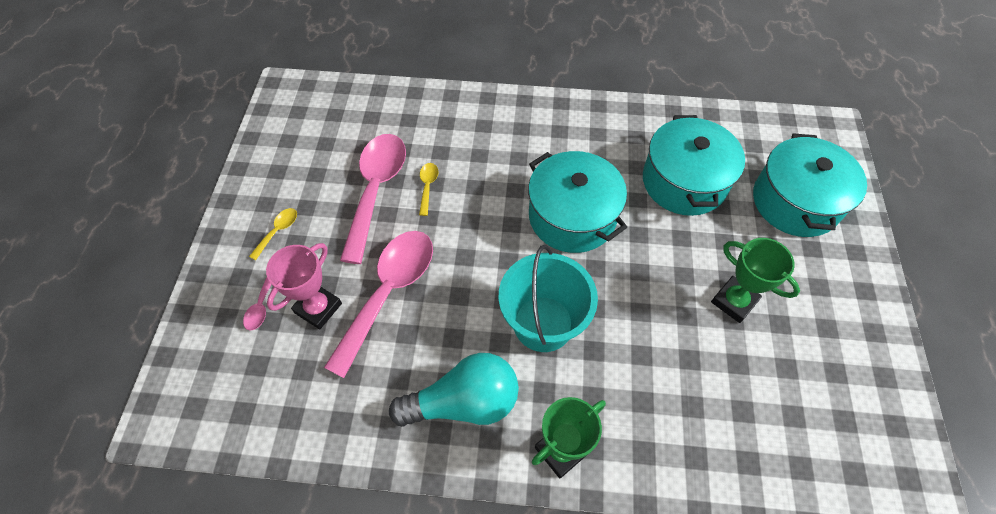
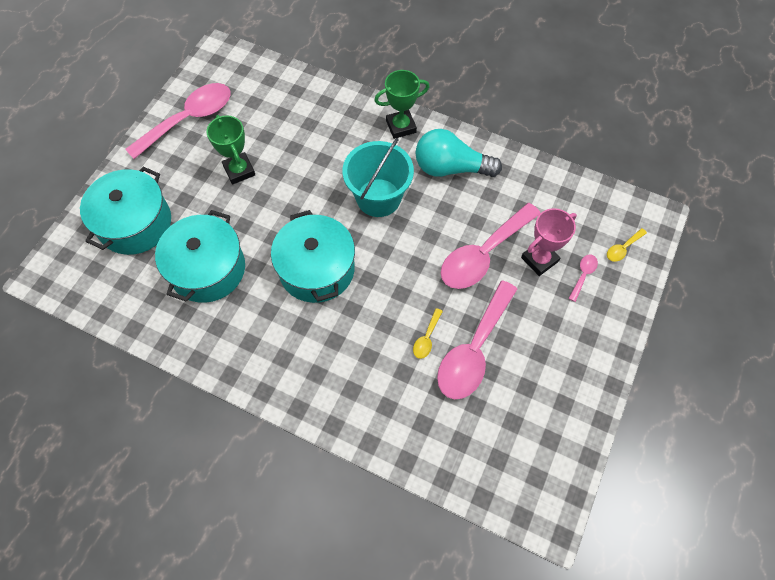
camera: 160 degrees left, 5 degrees up
yellow spoon [249,208,297,260] -> yellow spoon moved to [607,228,647,262]
none -> pink spoon [125,83,231,159]

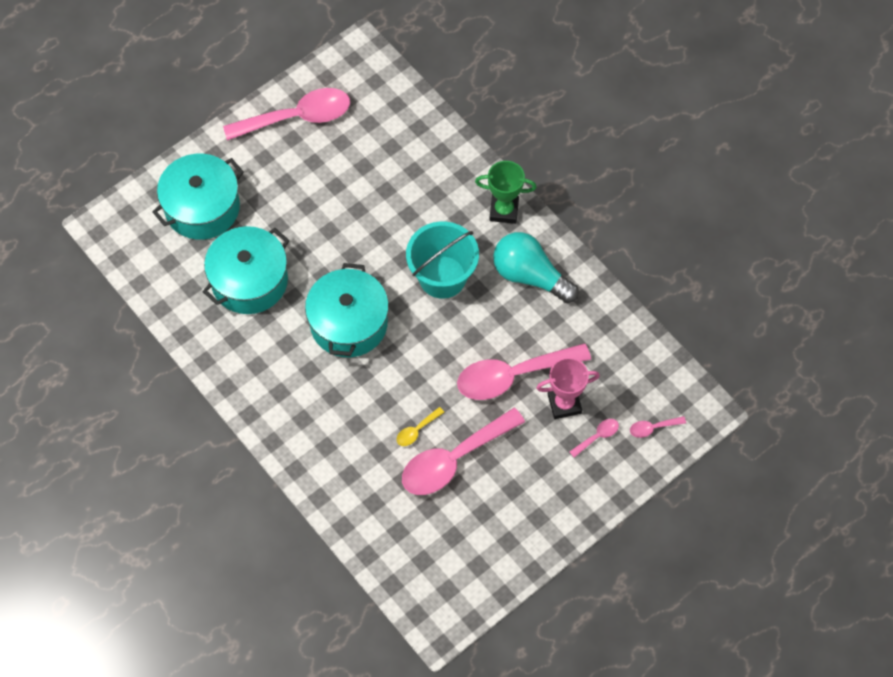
camera: 25 degrees right, 0 degrees up
green trophy [207,115,255,185] -> none
yellow spoon [607,228,647,262] -> pink spoon [630,416,686,438]

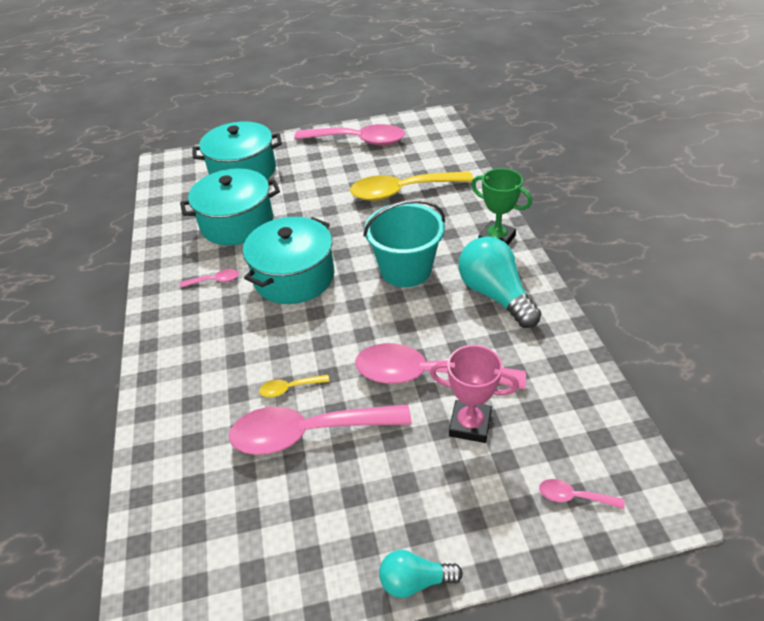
camera: 30 degrees right, 20 degrees down
pink spoon [570,419,619,458] -> pink spoon moved to [180,269,239,288]
none -> yellow spoon [350,171,474,201]
none -> turquoise light bulb [379,550,463,598]

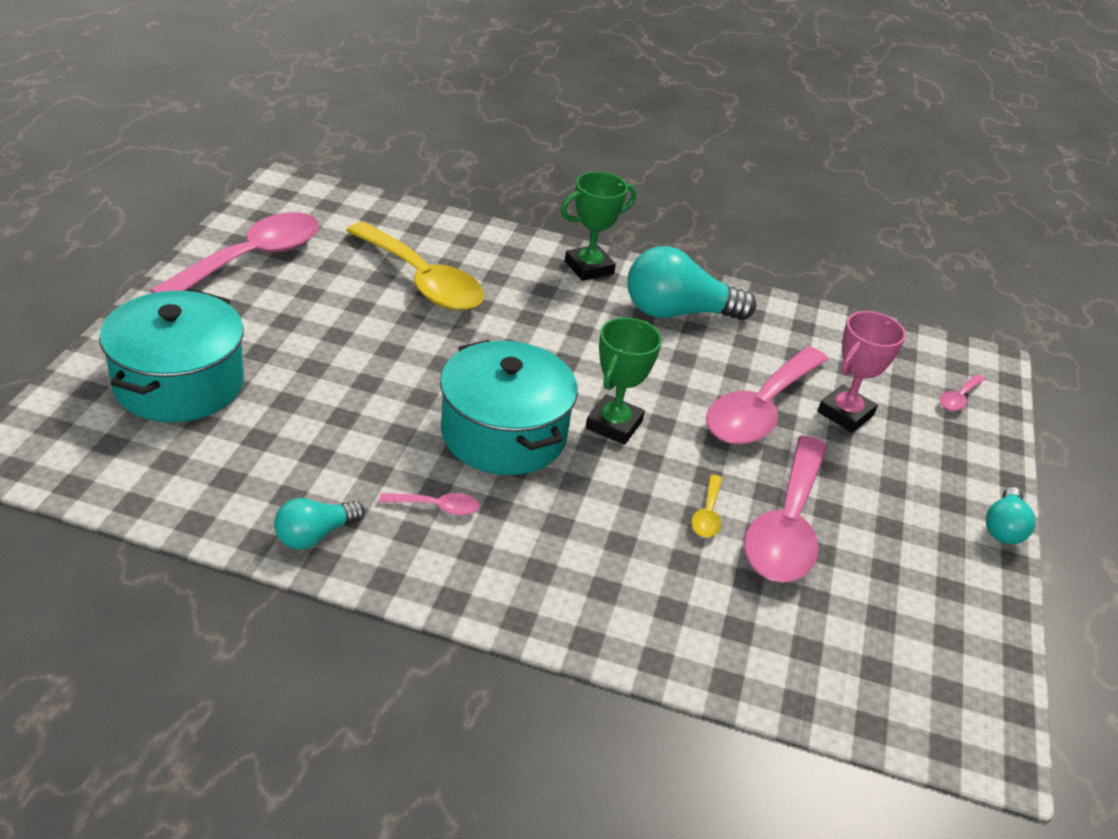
camera: 70 degrees left, 5 degrees down
turquoise pot [180,168,280,245] -> none
pink spoon [180,269,239,288] -> pink spoon turned 75 degrees clockwise [379,493,479,516]
yellow spoon [350,171,474,201] -> yellow spoon turned 60 degrees counterclockwise [346,222,484,311]
turquoise bucket [363,200,445,287] -> none
none -> turquoise light bulb [274,498,365,550]
none -> green trophy [586,317,662,445]

